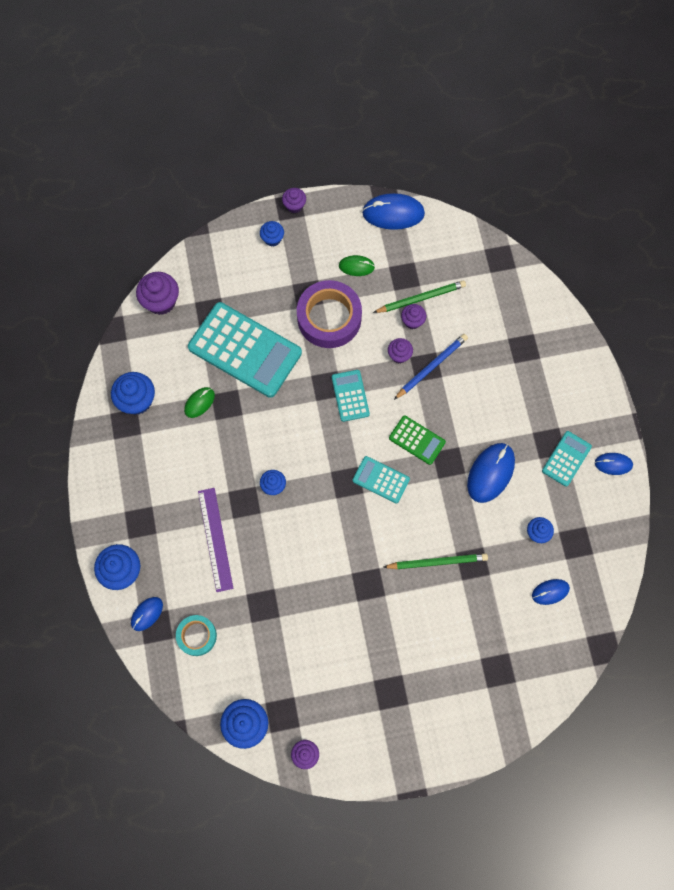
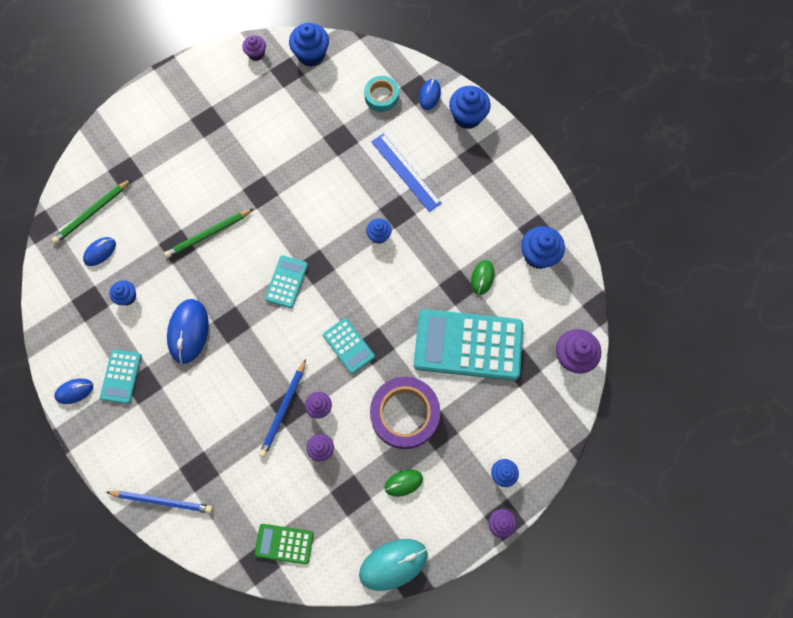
camera: 155 degrees right, 0 degrees up
purple ruler [198,488,233,592] -> blue ruler [371,133,441,212]
turquoise calculator [353,456,410,503] -> turquoise calculator turned 75 degrees counterclockwise [265,255,308,308]
blue mouse [362,193,425,230] -> turquoise mouse [359,539,428,591]
green pencil [373,280,466,313] -> green pencil moved to [51,179,131,244]
green calculator [389,416,446,465] -> green calculator moved to [254,524,314,564]
none -> blue pencil [106,491,213,513]

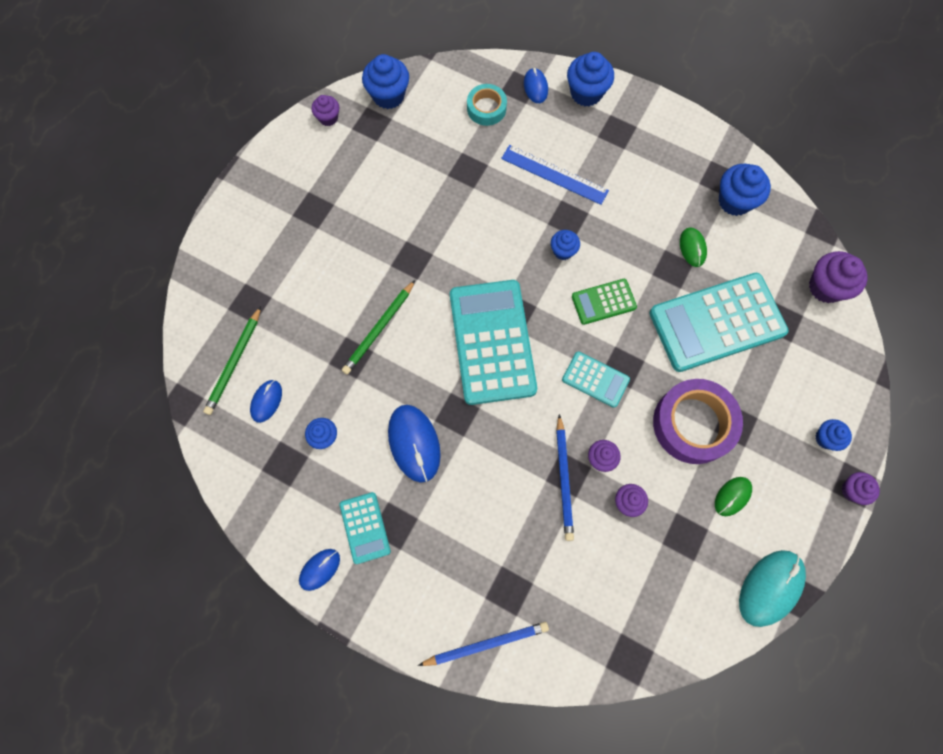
camera: 25 degrees left, 0 degrees up
green calculator [254,524,314,564] -> green calculator moved to [572,279,637,325]
turquoise calculator [265,255,308,308] -> turquoise calculator [450,280,537,405], size x2.06

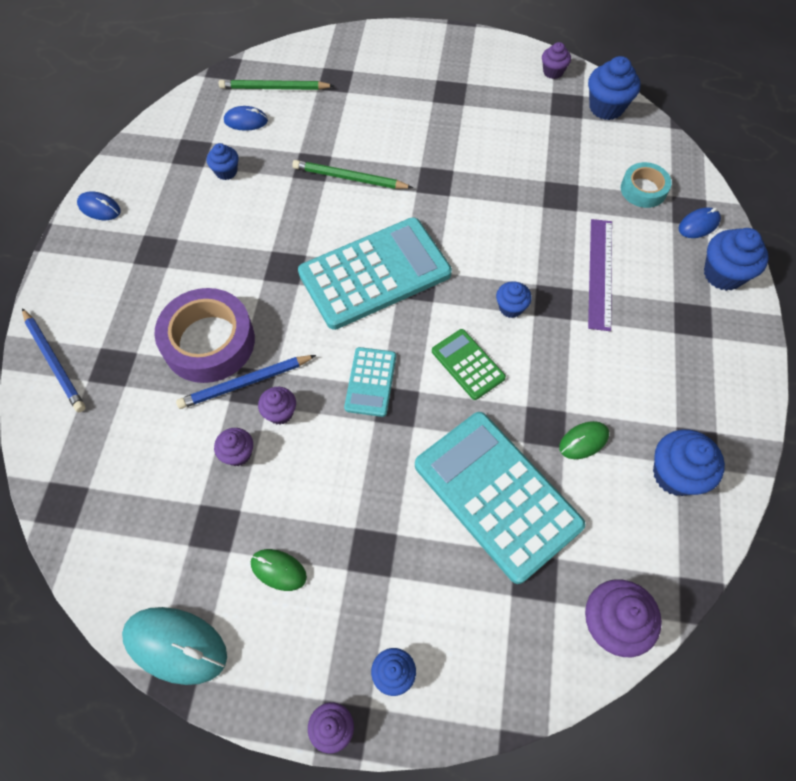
camera: 70 degrees right, 10 degrees down
turquoise calculator [339,492,391,564] -> none
blue mouse [388,405,441,483] -> none
blue ruler [501,145,609,205] -> purple ruler [588,219,612,331]
purple tape [653,379,743,464] -> purple tape moved to [154,288,255,383]

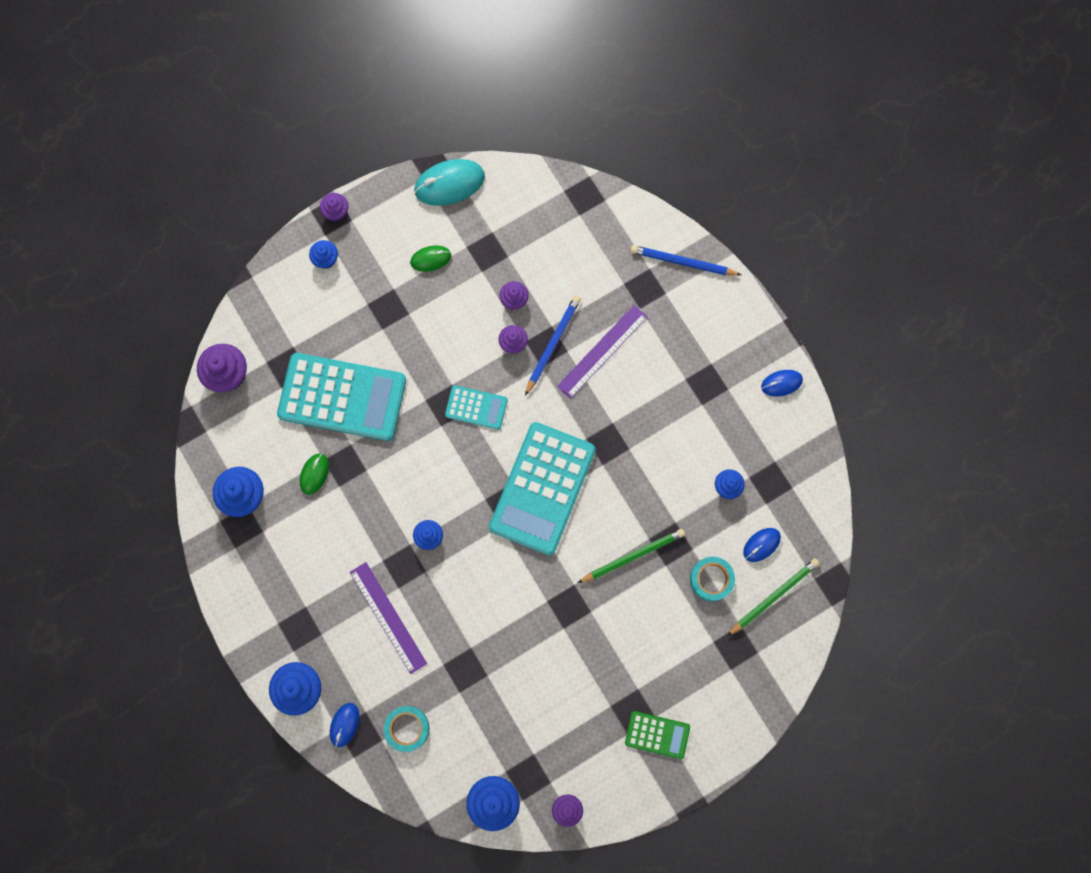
camera: 140 degrees right, 15 degrees up
purple tape [154,288,255,383] -> purple ruler [557,305,648,399]
turquoise calculator [344,347,396,417] -> turquoise calculator turned 135 degrees clockwise [445,385,508,430]
green calculator [432,329,506,400] -> green calculator moved to [625,711,690,759]
none -> turquoise tape [690,557,735,601]

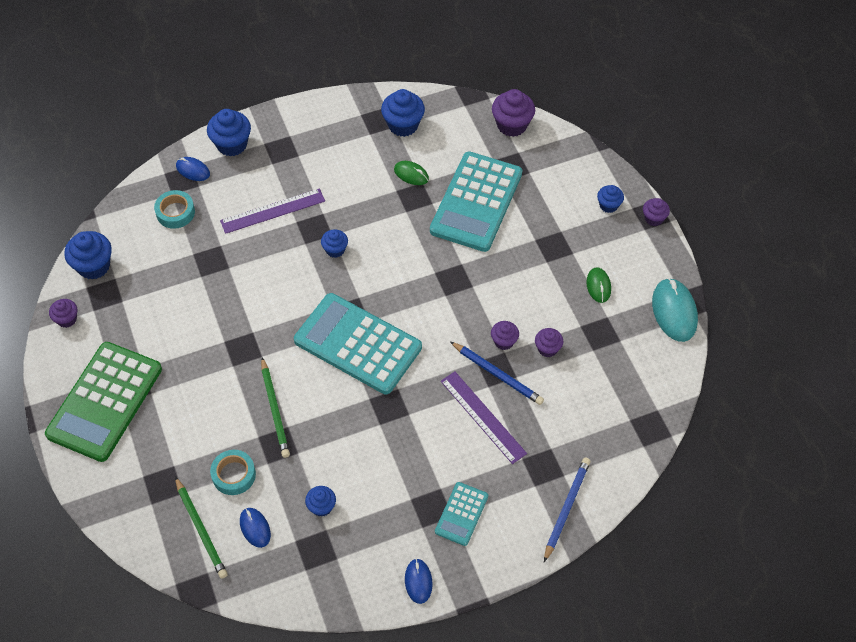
camera: 100 degrees right, 20 degrees down
turquoise calculator [445,385,508,430] -> turquoise calculator moved to [435,482,488,546]
green calculator [625,711,690,759] -> green calculator [45,342,162,462], size x2.06

